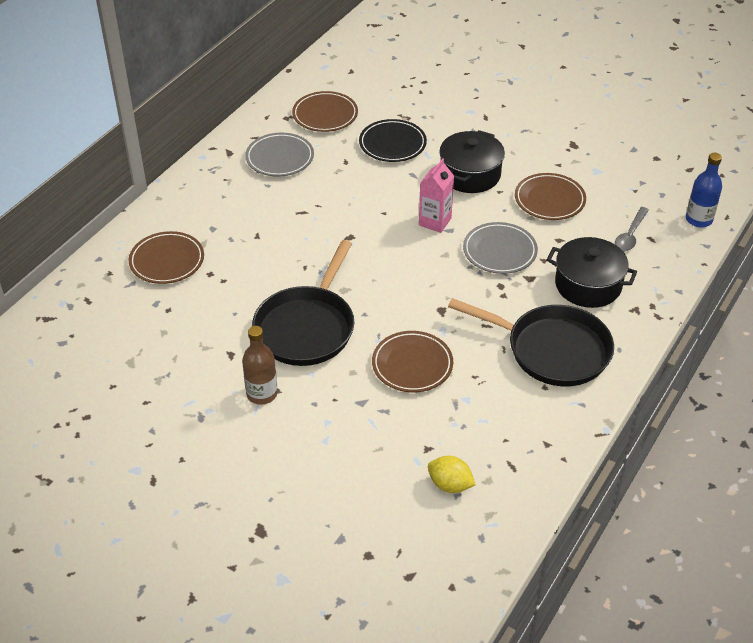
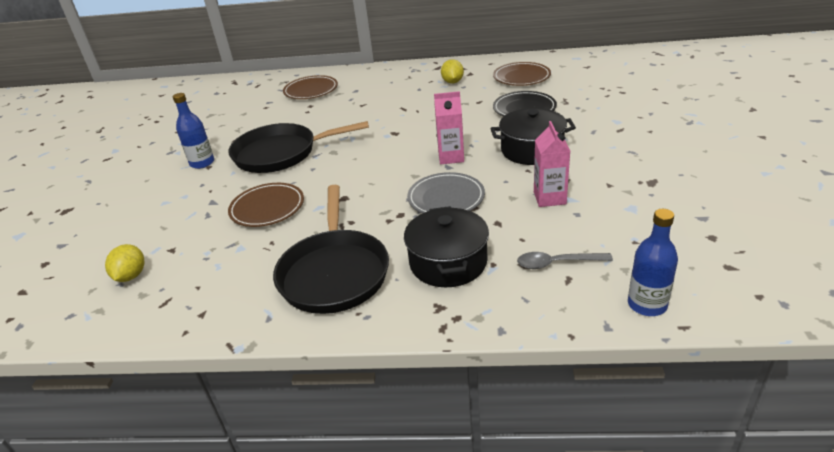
camera: 65 degrees right, 10 degrees down
brown bottle [242,326,278,405] -> blue bottle [173,93,214,169]
grey plate [245,133,314,177] -> yellow lemon [441,59,464,83]
brown plate [515,173,586,220] -> pink carton [534,121,570,207]

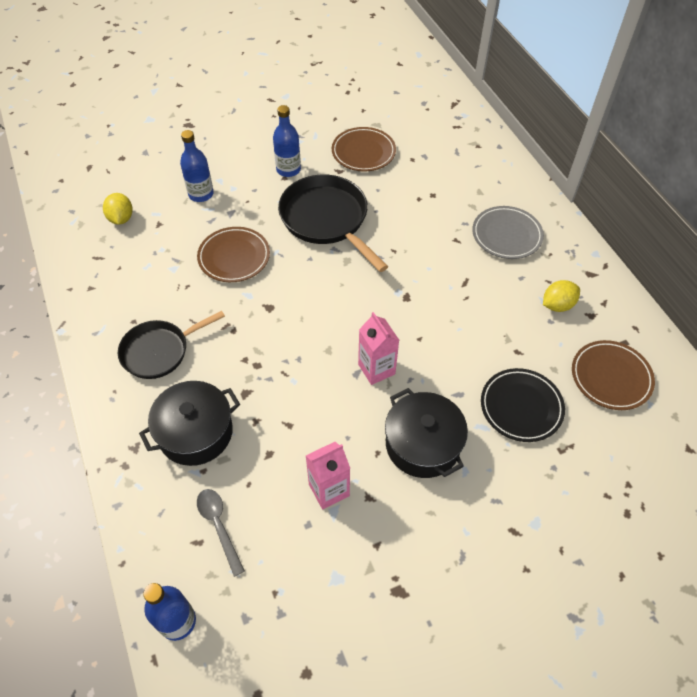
camera: 60 degrees right, 20 degrees up
yellow lemon [105,244,144,282] -> yellow lemon turned 75 degrees counterclockwise [103,193,133,225]
black pan [273,185,389,314] -> black pan [118,311,225,379], size x0.66
brown plate [283,75,338,99] -> brown plate moved to [332,127,396,172]
grey plate [407,172,485,213] -> grey plate moved to [472,206,544,259]
none -> blue bottle [180,130,214,202]

